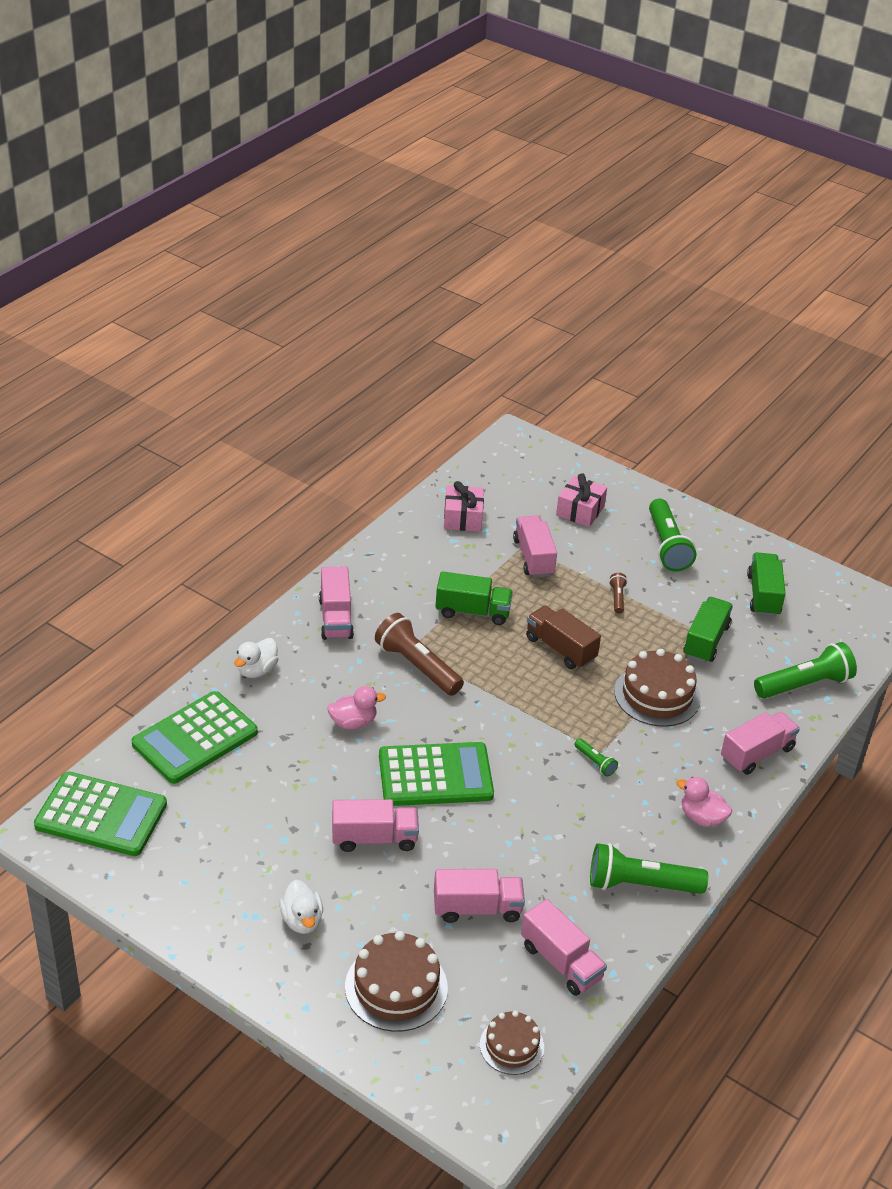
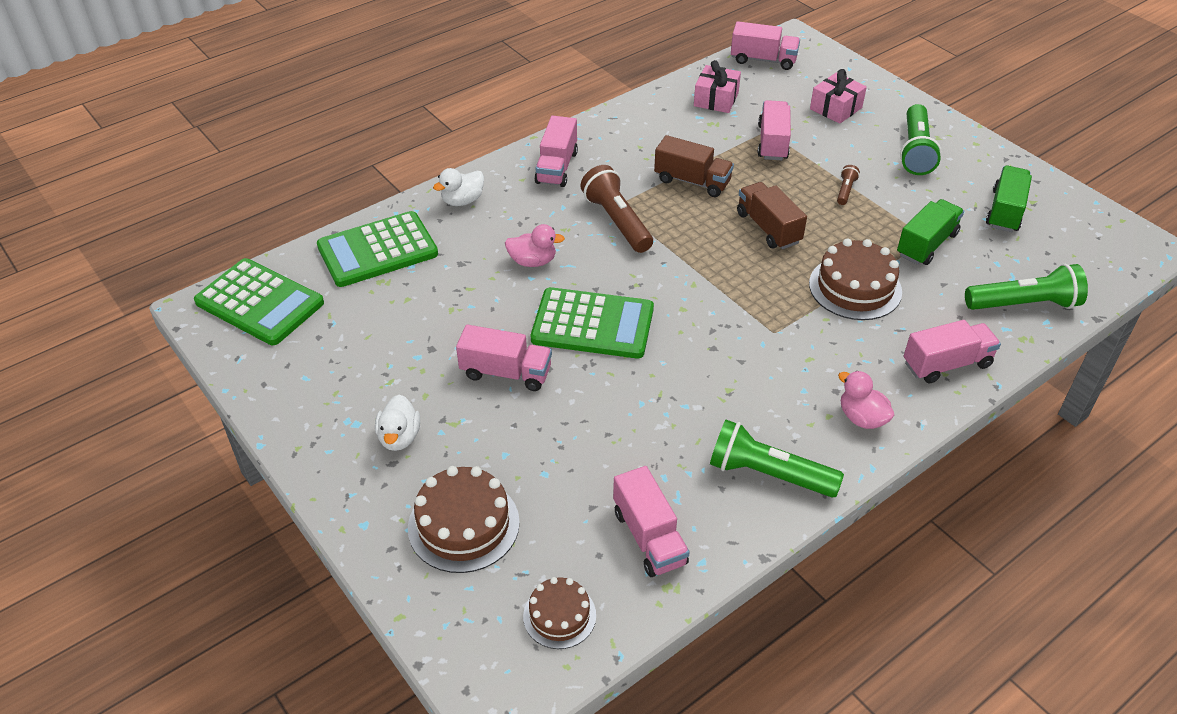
camera: 20 degrees right, 5 degrees up
pink truck [434,869,525,923] -> pink truck moved to [731,21,800,70]
green truck [436,571,513,625] -> brown truck [654,135,734,197]
green flashlight [574,738,618,777] -> none

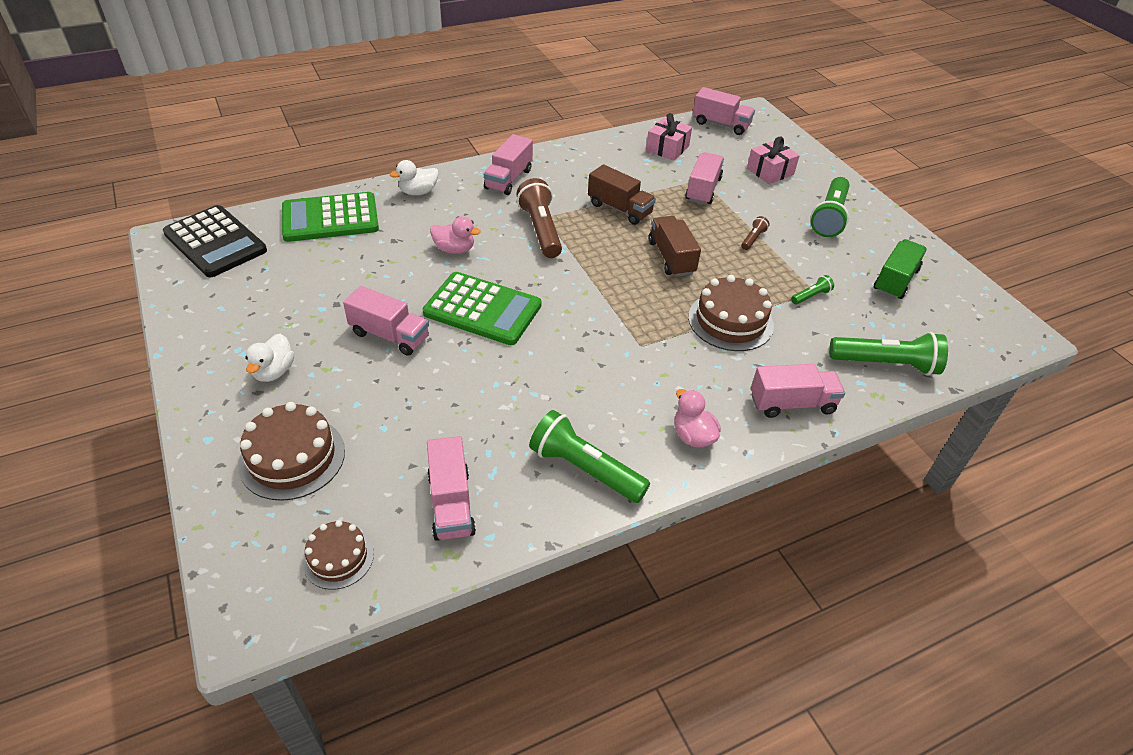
camera: 10 degrees right, 0 degrees up
green calculator [194,258,324,345] -> black calculator [163,205,267,277]
green truck [897,199,964,265] -> green flashlight [791,275,834,304]

